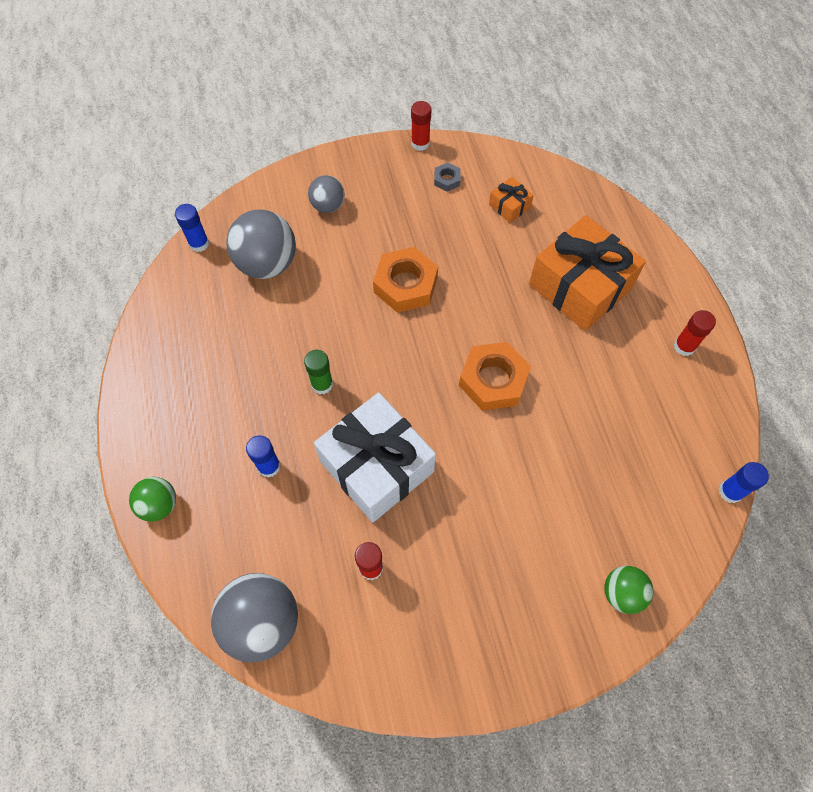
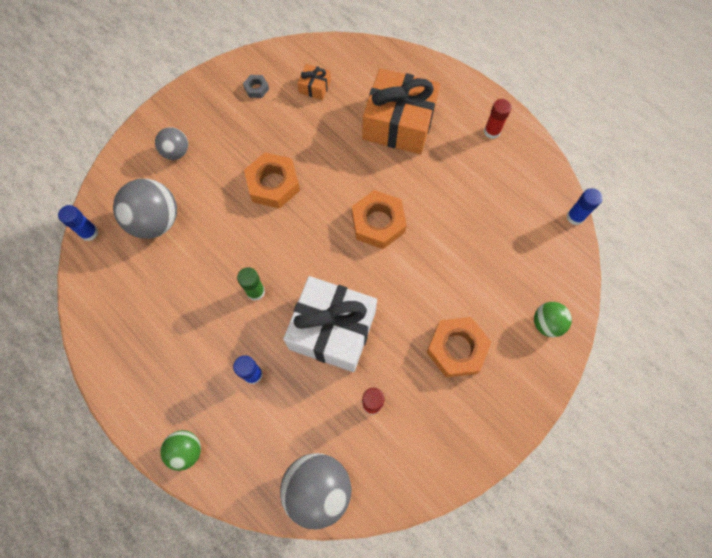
camera: 30 degrees left, 5 degrees up
red glue stick [411,101,431,151] -> none
none -> orange nut [426,317,491,377]

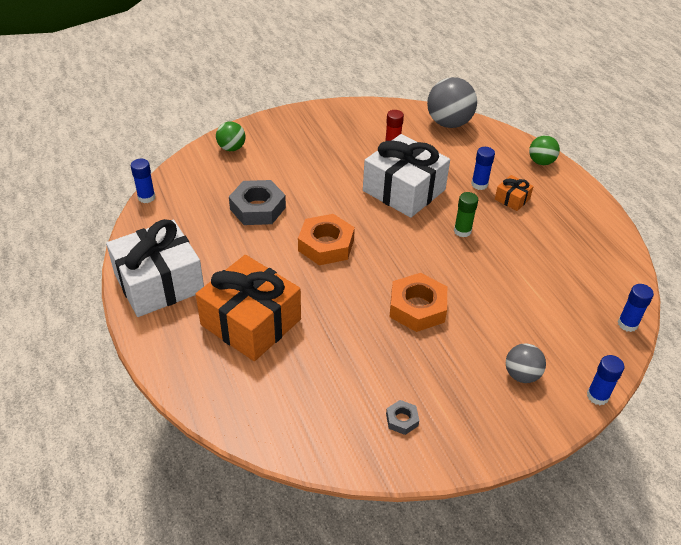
camera: 160 degrees left, 25 degrees down
grey ball [113,179,177,239] -> none
orange gift [297,64,331,100] -> orange gift moved to [495,175,534,211]
orange nut [426,317,491,377] -> none
red glue stick [484,99,512,139] -> white gift [106,219,204,317]
none -> grey nut [229,180,286,225]
none -> blue glue stick [587,355,624,405]

